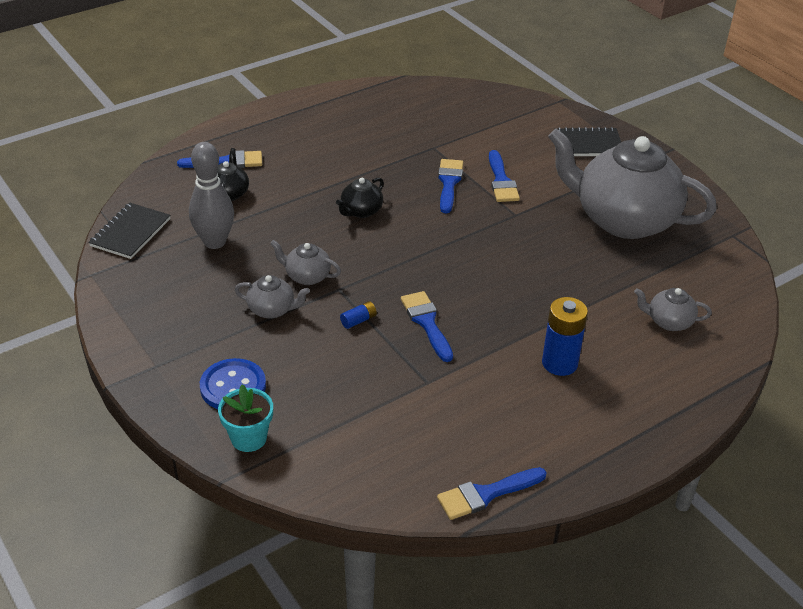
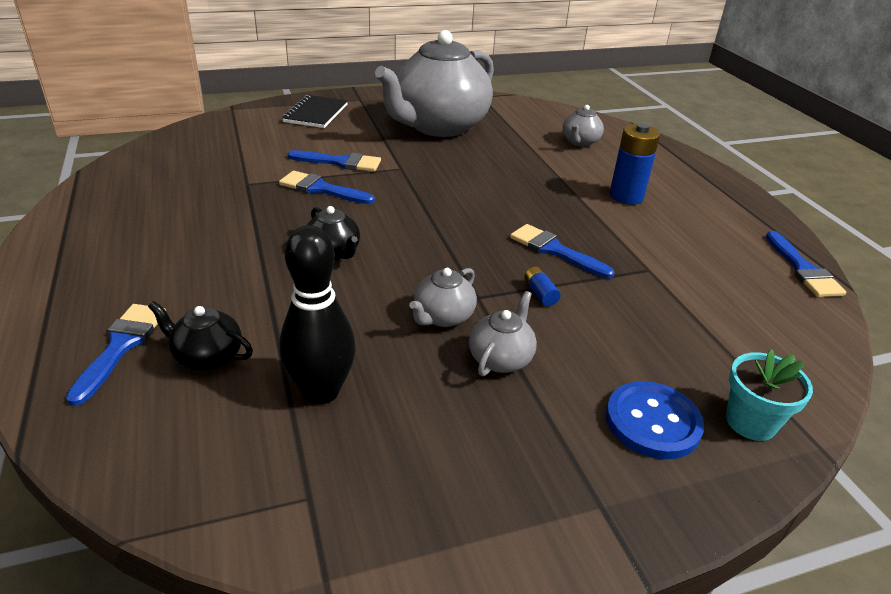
camera: 75 degrees left, 5 degrees down
black notebook [88,203,171,259] -> none
grey bowling pin [189,142,234,249] -> black bowling pin [279,225,356,404]
blue brush [401,291,453,362] -> blue brush turned 45 degrees clockwise [510,224,615,278]

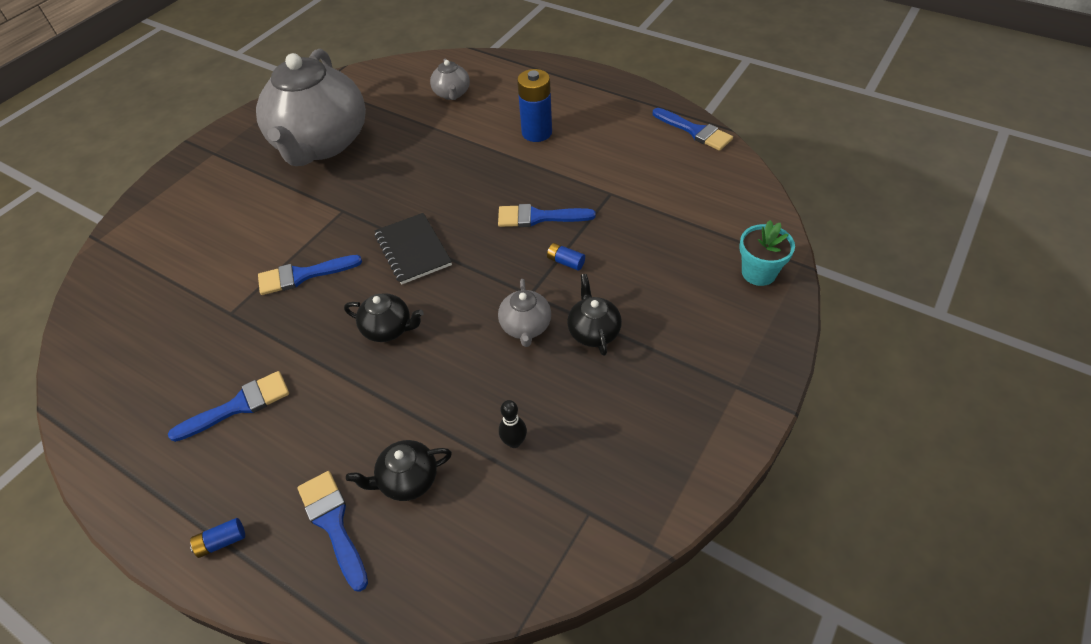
camera: 35 degrees left, 15 degrees up
black bowling pin [279,225,356,404] -> black bowling pin [499,400,527,448], size x0.47
black notebook [282,95,348,128] -> black notebook moved to [375,213,452,284]
blue brush [288,150,381,172] -> blue brush moved to [168,371,289,442]
grey teapot [469,291,537,376] -> black teapot [567,274,622,356]
blue button [606,381,704,460] -> none
none -> blue battery [190,518,245,558]

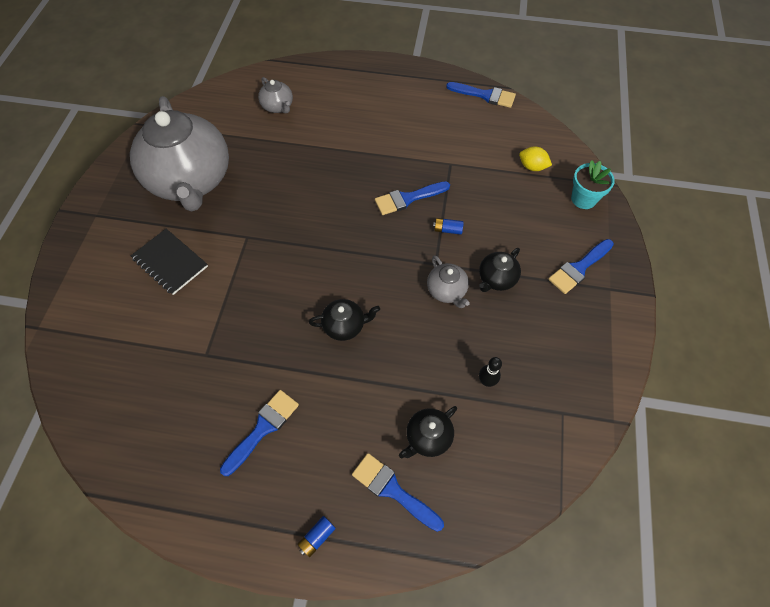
camera: 25 degrees left, 10 degrees up
blue brush [258,255,362,295] -> blue brush moved to [548,239,614,294]
black notebook [375,213,452,284] -> black notebook moved to [131,229,208,295]
blue battery [517,69,552,142] -> none
black teapot [567,274,622,356] -> black teapot turned 105 degrees counterclockwise [479,248,521,292]
none -> yellow lemon [519,147,552,171]

